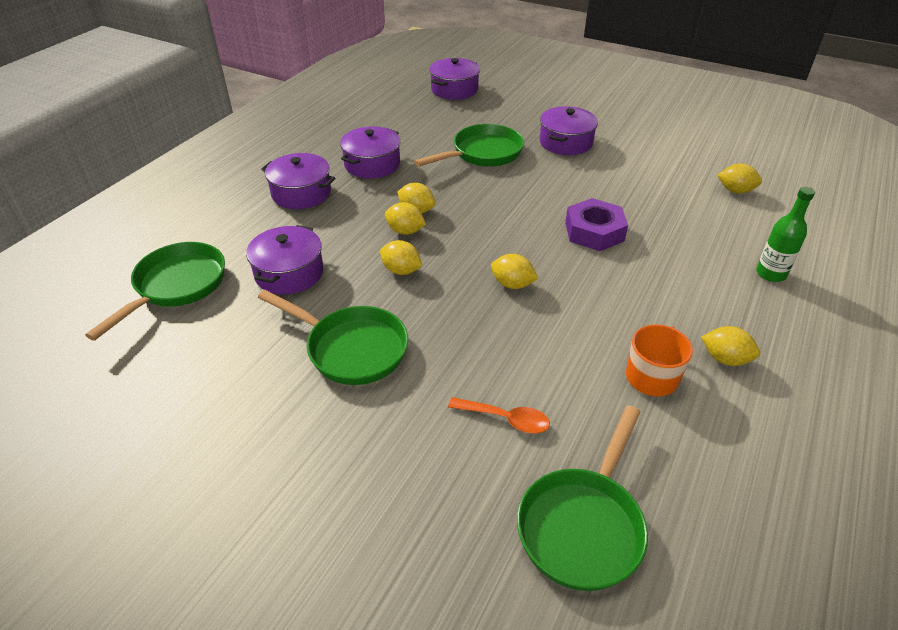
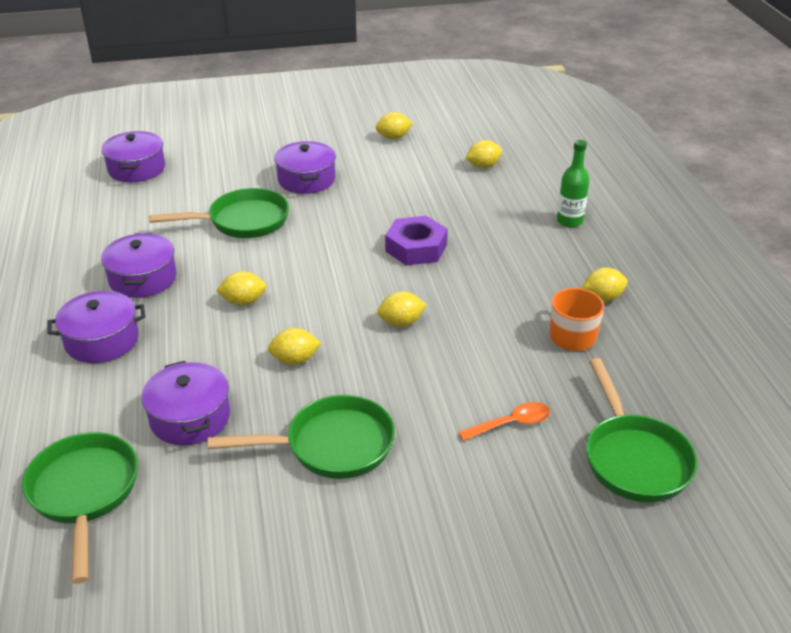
camera: 40 degrees left, 5 degrees down
yellow lemon [385,202,426,235] -> yellow lemon moved to [376,112,413,139]
green pan [414,124,524,167] -> green pan turned 60 degrees clockwise [149,188,289,238]

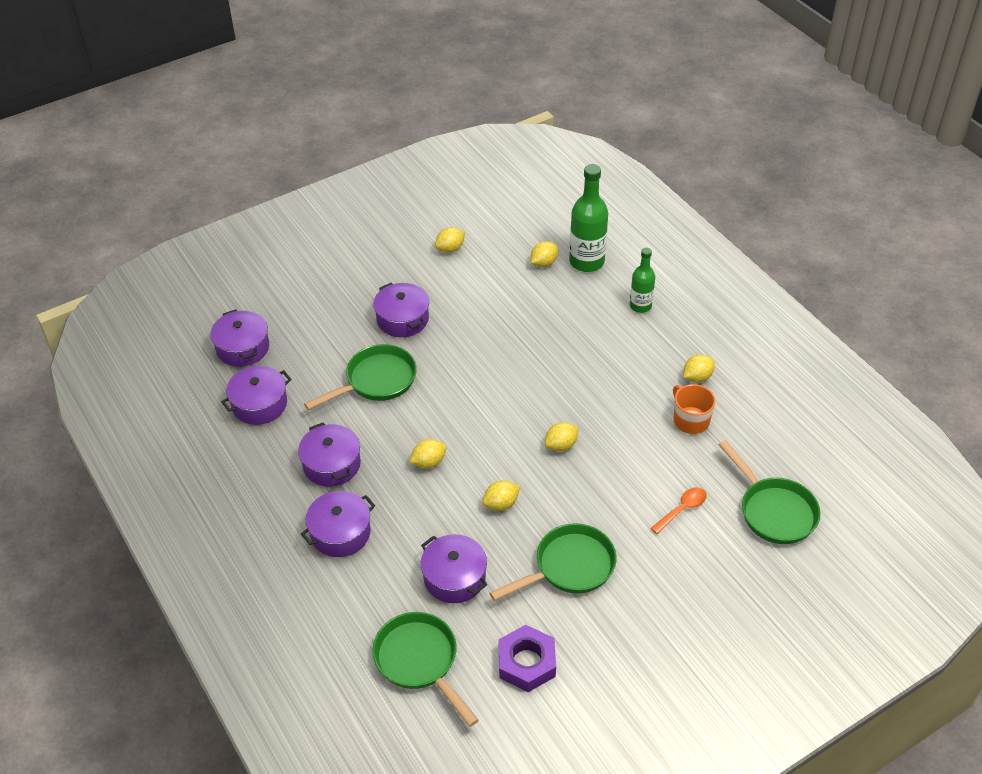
camera: 20 degrees left, 10 degrees up
purple nut [385,216,448,265] -> purple nut moved to [499,625,556,692]
none -> purple pot [221,366,292,425]
none -> green bottle [569,164,608,272]

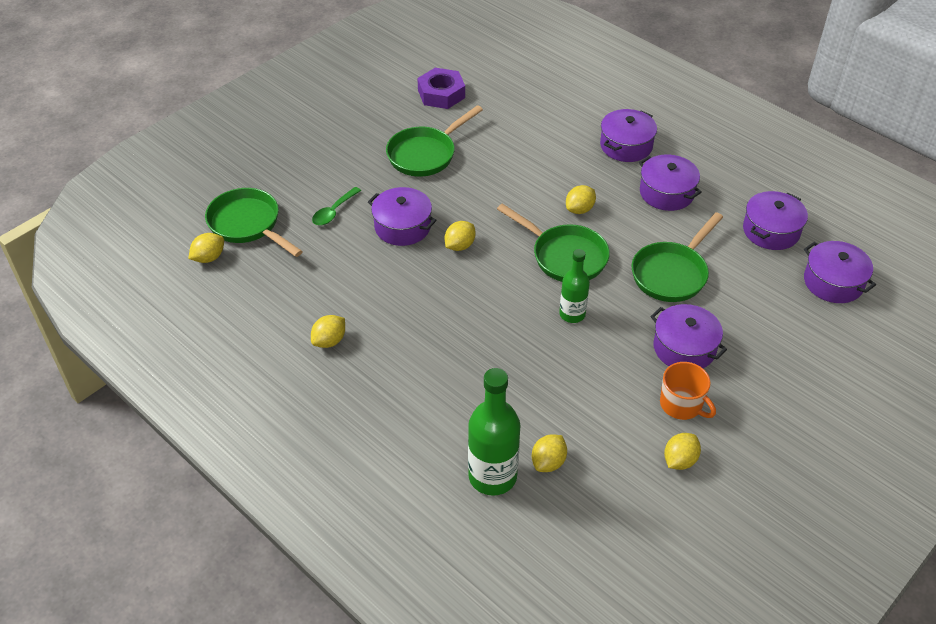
camera: 165 degrees right, 0 degrees up
green pan [372,612,479,727] -> green pan moved to [497,204,610,282]
purple pot [421,534,488,603] -> purple pot moved to [368,187,437,246]
yellow lemon [483,480,520,511] -> yellow lemon moved to [188,233,224,263]
green bottle [630,248,655,313] -> green bottle moved to [559,249,590,323]
orange spoon [651,487,707,534] -> green spoon [312,187,361,225]
orange mug [673,384,715,434] -> orange mug moved to [660,362,716,420]

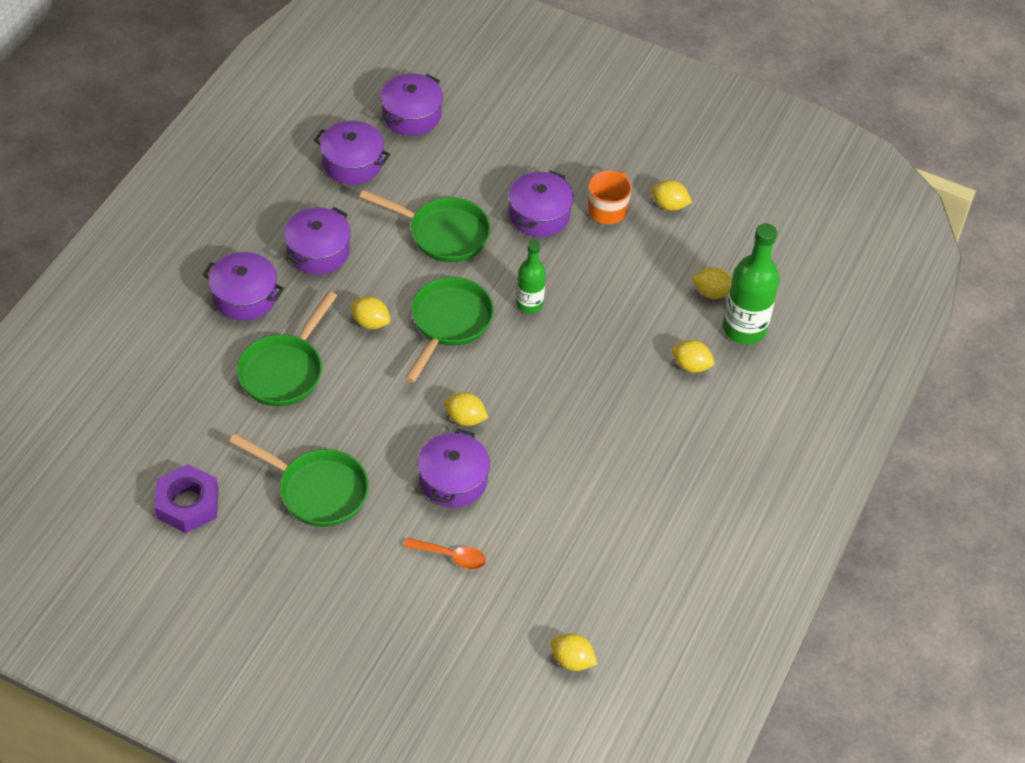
camera: 110 degrees left, 5 degrees up
green pan [205,188,303,257] -> green pan moved to [237,291,337,407]
yellow lemon [311,315,345,348] -> yellow lemon moved to [671,340,714,373]
green spoon [312,187,361,225] -> orange spoon [404,538,486,570]

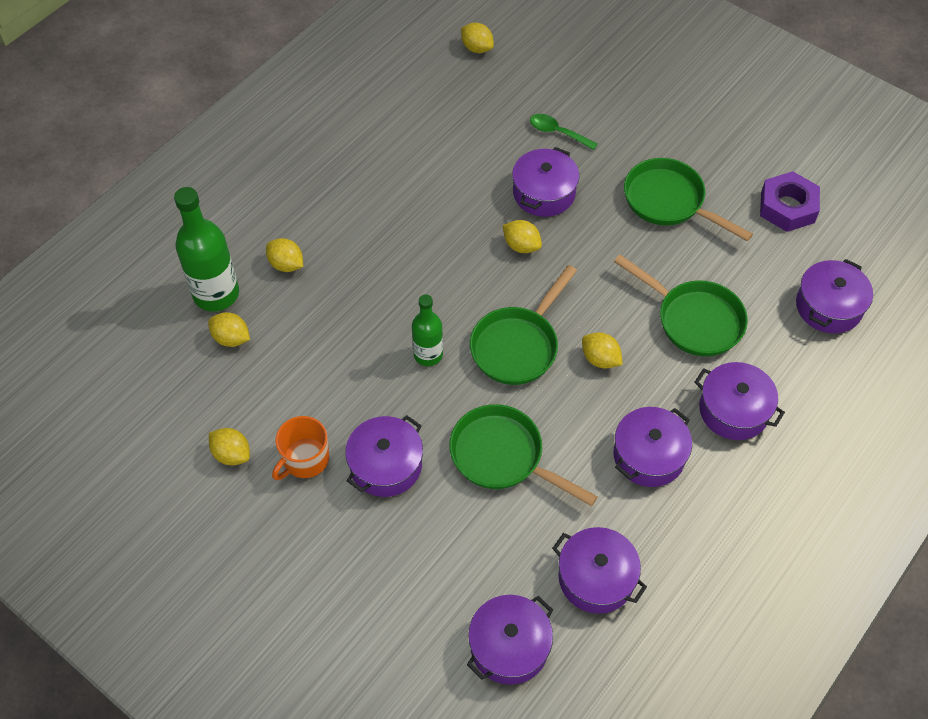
camera: 165 degrees left, 5 degrees up
green pan [237,291,337,407] -> green pan turned 90 degrees clockwise [614,255,748,357]
orange spoon [404,538,486,570] -> green spoon [530,114,598,150]
none -> purple pot [796,259,873,334]

